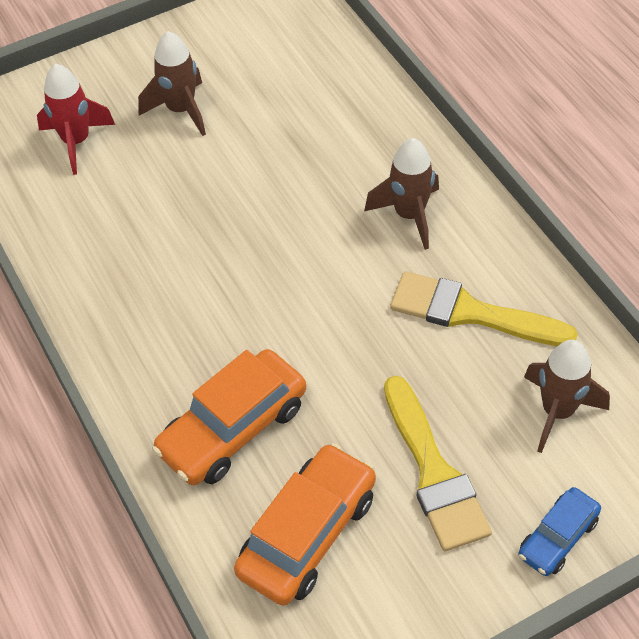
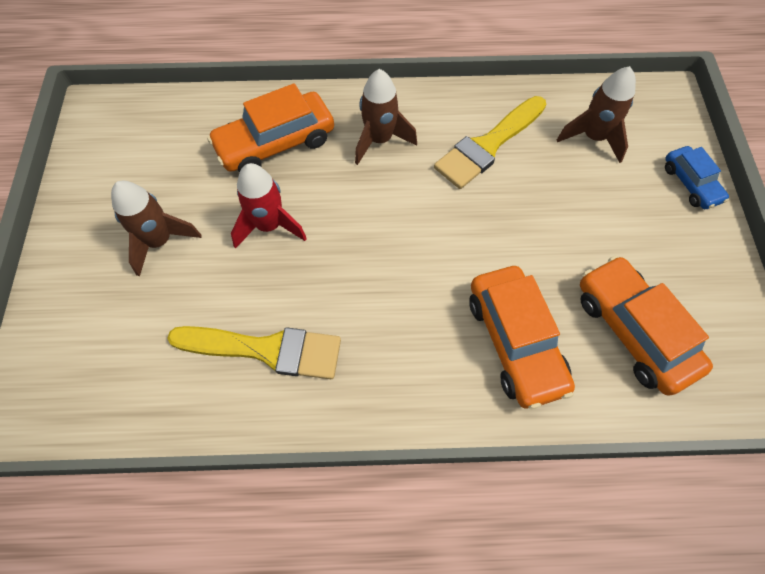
camera: 65 degrees left, 10 degrees up
red rocket [37,64,115,175] -> red rocket moved to [231,163,307,249]
yellow brush [384,376,492,551] -> yellow brush moved to [167,326,341,379]
none -> orange car [207,83,334,172]

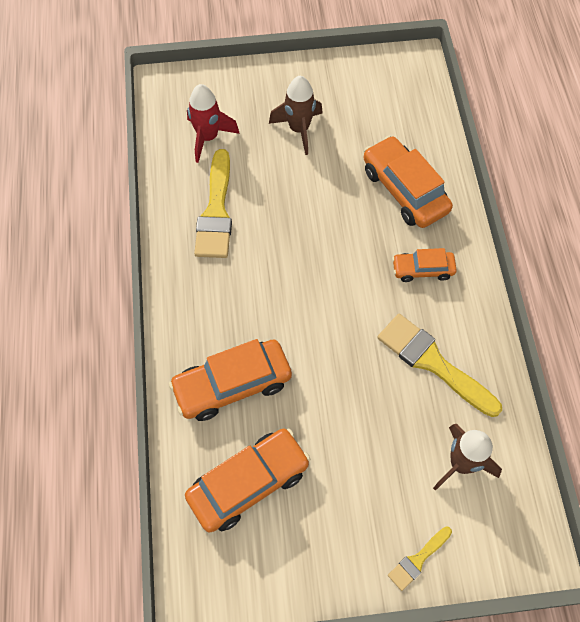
camera: 85 degrees right, 0 degrees up
red rocket [231,163,307,249] -> red rocket moved to [187,84,240,163]
brown rocket [355,69,417,165] -> orange car [392,248,457,282]
blue car [665,146,729,209] -> yellow brush [388,527,452,591]

